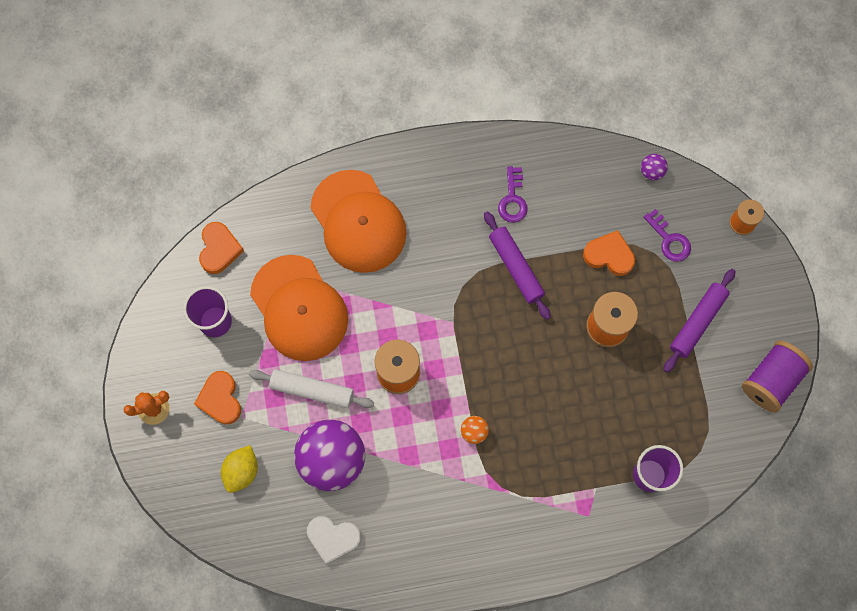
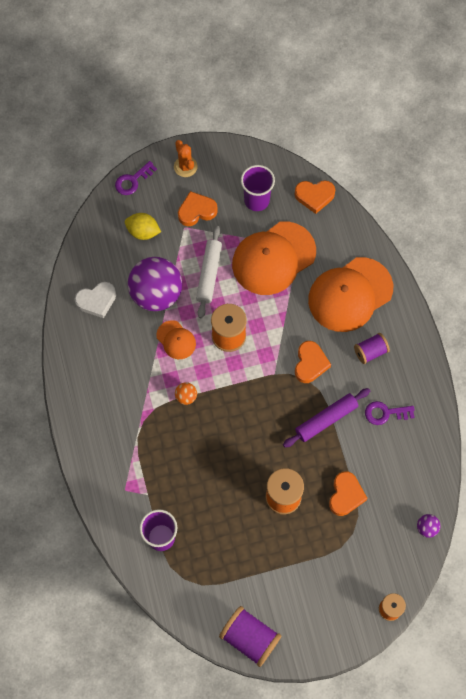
camera: 85 degrees right, 5 degrees down
white heart [307,516,361,564] -> white heart turned 120 degrees counterclockwise [75,282,116,318]
purple key [644,209,691,262] -> purple key moved to [115,161,157,195]
purple rolling pin [664,269,736,373] -> none
none -> orange cap [156,320,196,359]
none -> orange heart [295,341,331,383]
none -> purple spool [354,333,390,364]

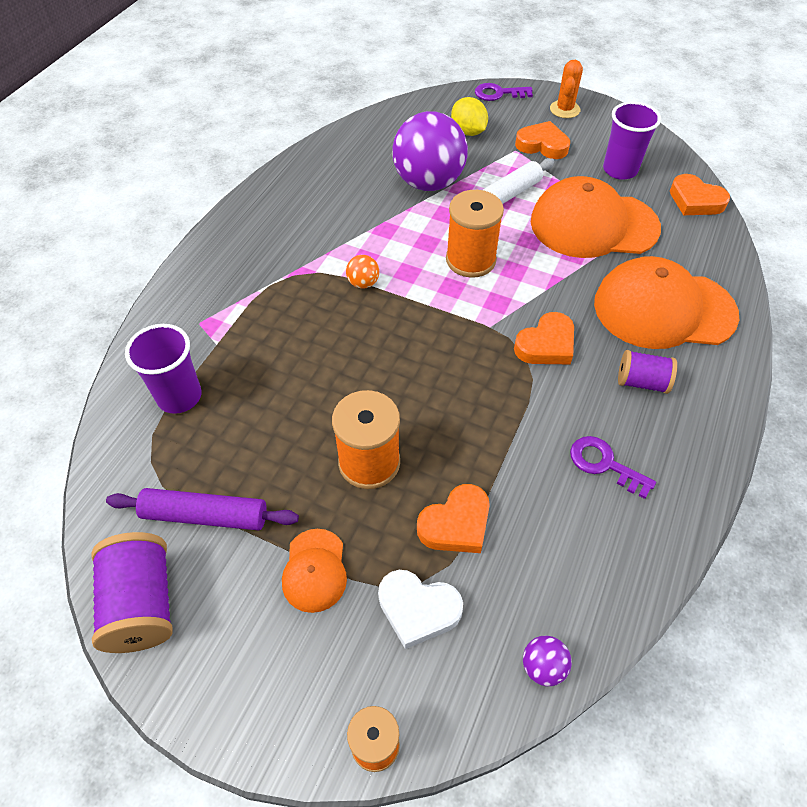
camera: 40 degrees right, 15 degrees down
white heart [75,282,116,318] -> white heart moved to [378,570,463,649]
orange cap [156,320,196,359] -> orange cap moved to [282,529,347,613]
purple rolling pin [283,388,370,447] -> purple rolling pin moved to [106,488,299,531]

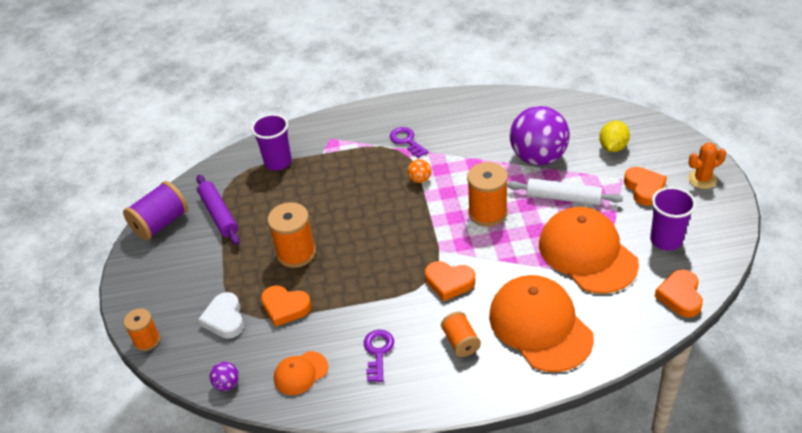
camera: 60 degrees right, 10 degrees down
orange cap [282,529,347,613] -> orange cap moved to [274,351,328,395]
purple key [475,83,533,101] -> purple key moved to [390,127,429,158]
purple spool [618,350,677,394] -> orange spool [441,311,481,357]

